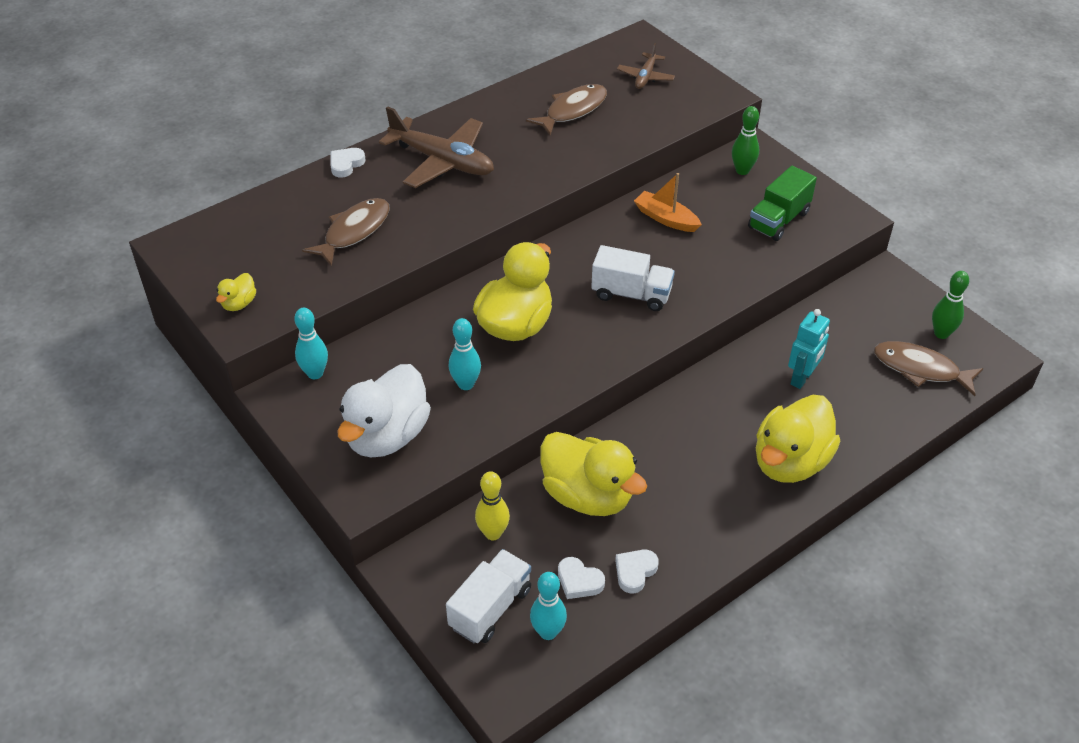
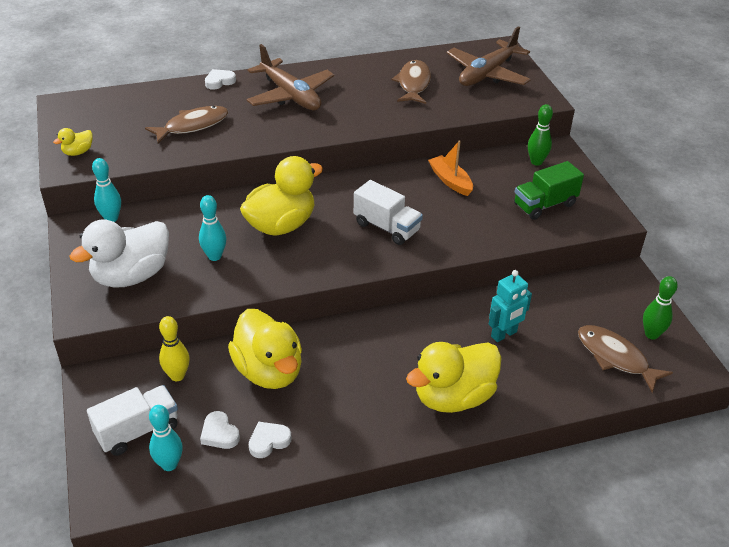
camera: 20 degrees right, 5 degrees down
brown fish [526,84,607,136] -> brown fish turned 60 degrees counterclockwise [392,60,431,104]
brown plane [617,43,675,89] -> brown plane [447,26,531,86], size x1.90

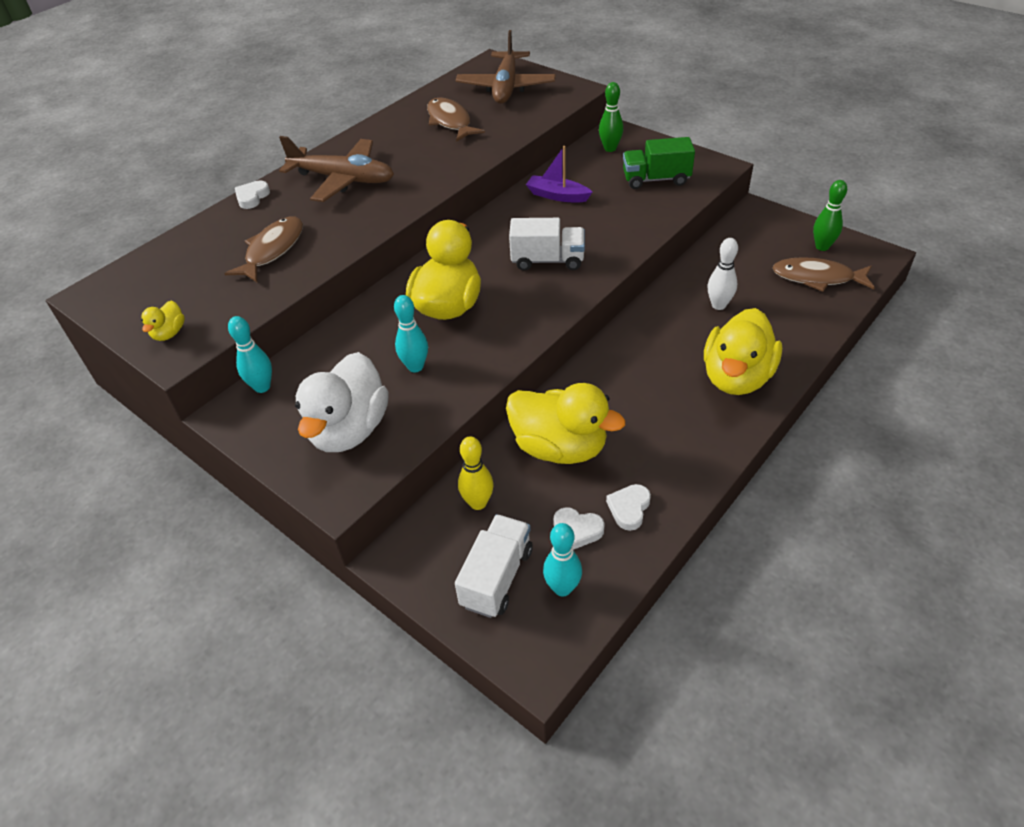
camera: 30 degrees left, 5 degrees up
orange boat [428,140,473,196] -> purple boat [526,146,592,203]
turquoise robot [489,270,532,342] -> white bowling pin [707,238,738,310]
green truck [514,161,584,220] -> green truck turned 60 degrees clockwise [623,137,695,189]

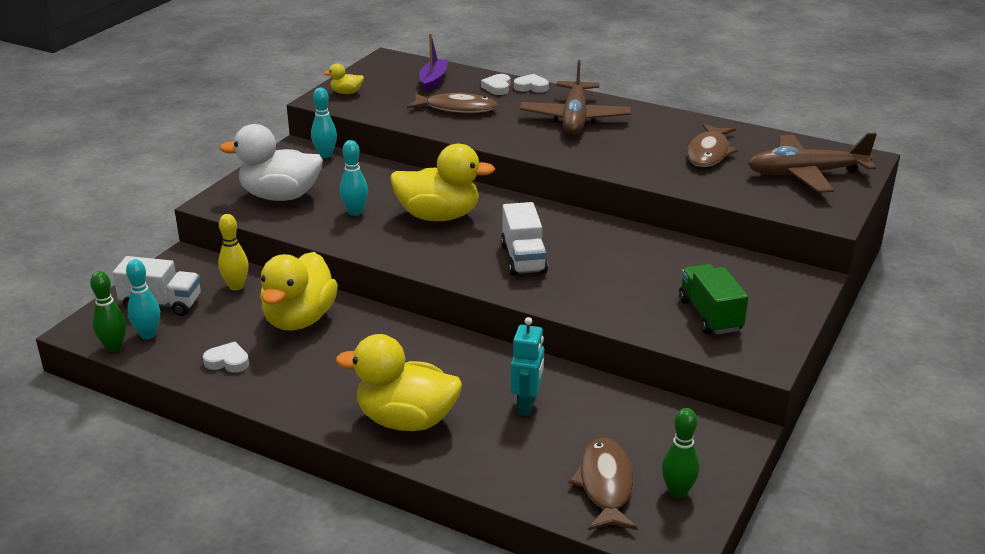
camera: 75 degrees right, 15 degrees down
brown fish [427,97,485,142] -> brown fish turned 150 degrees clockwise [687,123,738,167]
purple boat [526,146,592,203] -> purple boat moved to [419,33,448,92]
white heart [554,507,605,550] -> white heart moved to [481,74,511,95]
green bowling pin [599,82,623,152] -> green bowling pin moved to [90,271,126,352]
white bowling pin [707,238,738,310] -> turquoise robot [510,317,544,416]

